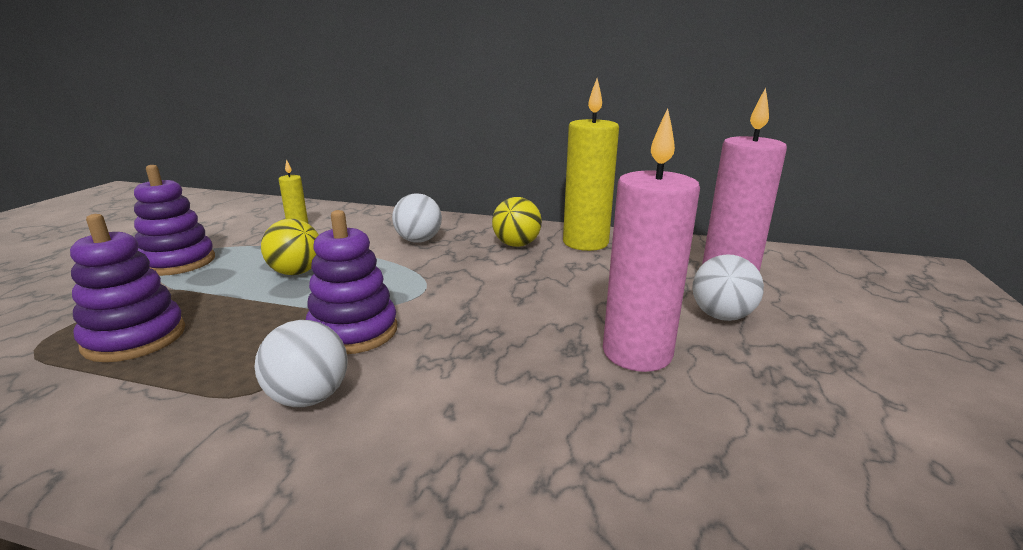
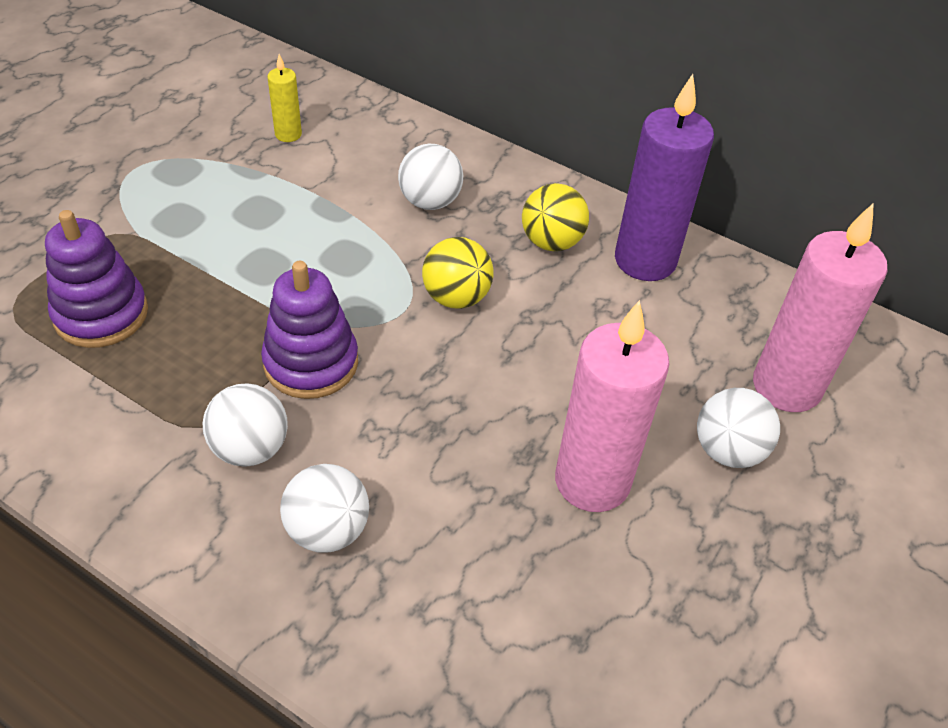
camera: 15 degrees right, 25 degrees up
purple stacking toy [134,165,215,276] -> none
yellow ball [261,219,319,275] -> yellow ball moved to [422,237,494,309]
yellow candle [563,79,619,251] -> purple candle [615,74,714,281]
none -> white ball [280,464,369,553]

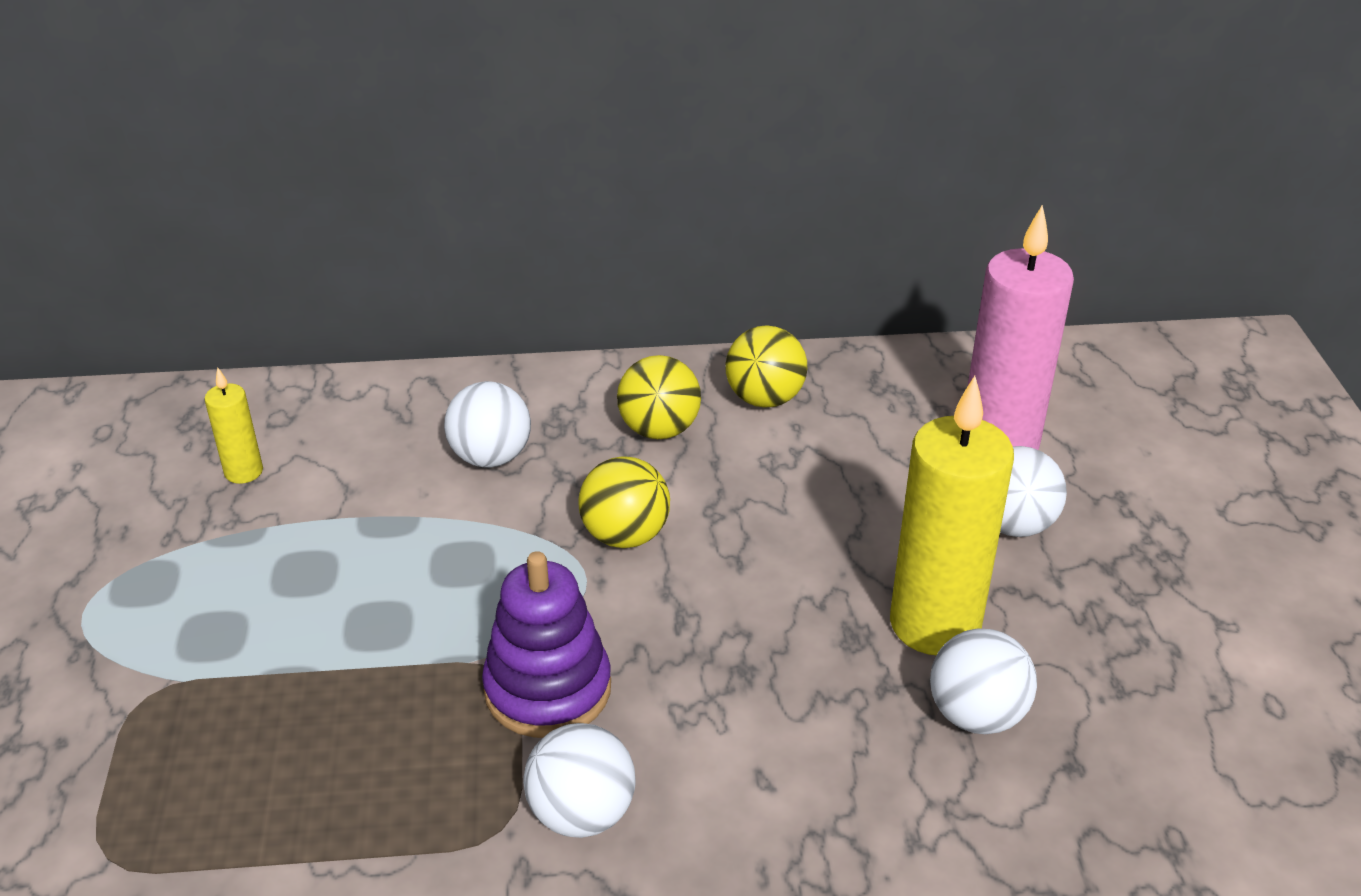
camera: 35 degrees left, 10 degrees down
purple stacking toy [45,210,148,348] -> none
white ball [280,464,369,553] -> white ball moved to [930,628,1037,734]
pink candle [555,300,670,512] -> yellow candle [890,376,1014,655]
purple candle [615,74,714,281] -> yellow ball [725,325,807,407]

